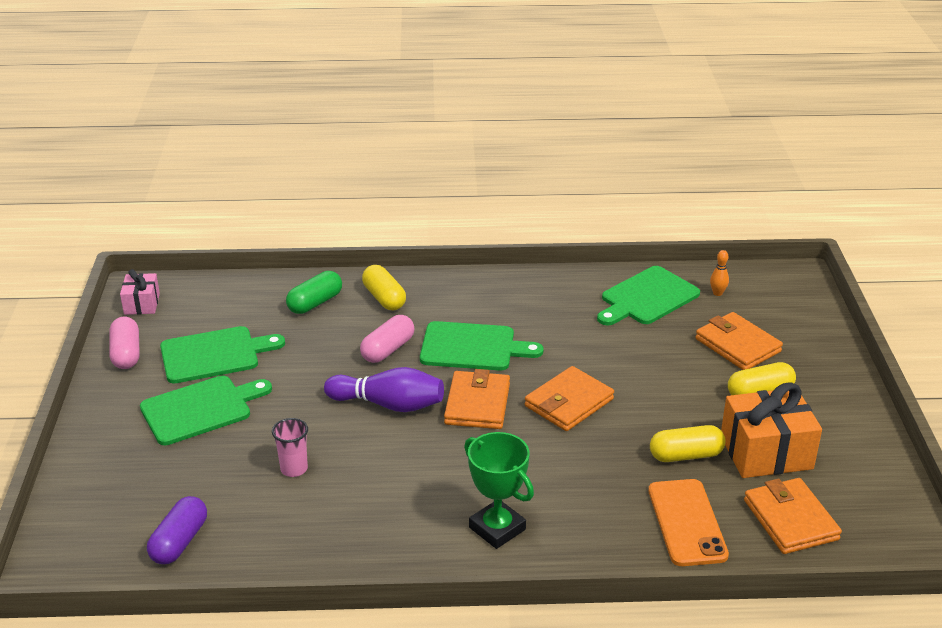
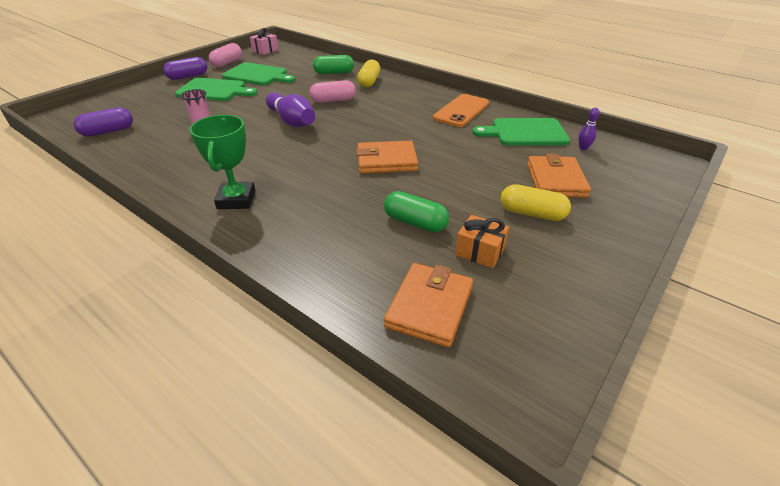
camera: 40 degrees right, 5 degrees up
green cutting board [420,321,543,370] -> none
orange wallet [444,369,510,429] -> none
orange phone [648,479,729,566] -> orange phone moved to [433,94,489,127]
yellow capsule [650,425,726,462] -> green capsule [384,191,449,232]
orange bowling pin [710,250,729,296] -> purple bowling pin [578,108,600,150]
orange gift [721,382,822,478] -> orange gift [455,215,509,268], size x0.55
none -> purple capsule [163,57,207,80]

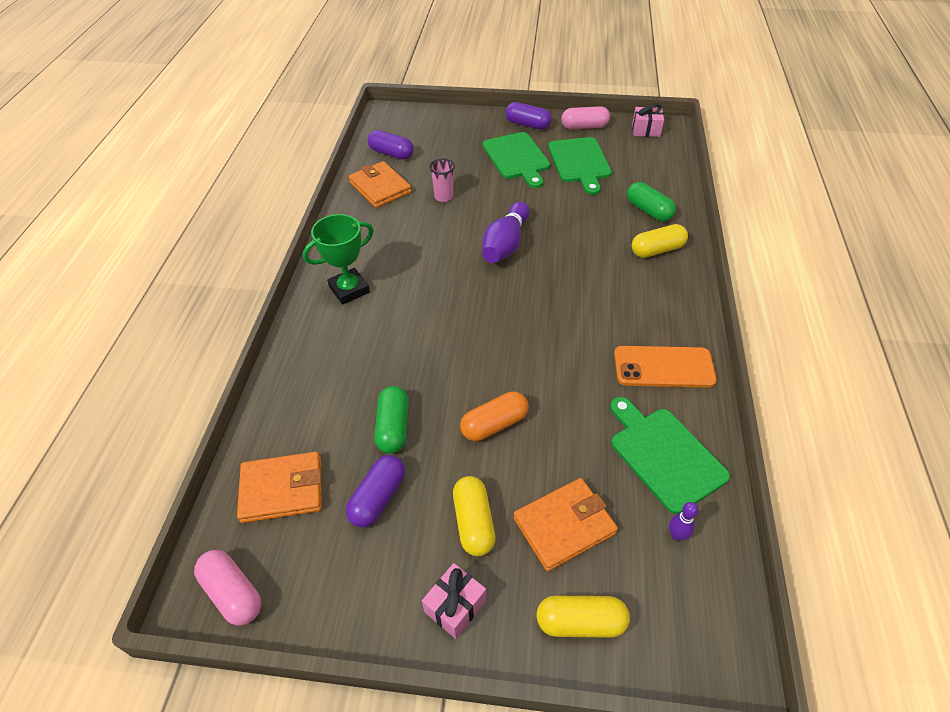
camera: 60 degrees right, 10 degrees up
pink capsule [310,80,356,103] -> pink capsule moved to [194,550,262,626]
orange wallet [356,141,418,173] -> orange wallet moved to [349,161,412,208]
orange gift [455,215,509,268] -> purple capsule [346,455,405,528]
none -> pink gift [422,563,486,639]
none -> orange capsule [460,392,529,441]
none -> yellow capsule [536,596,630,638]

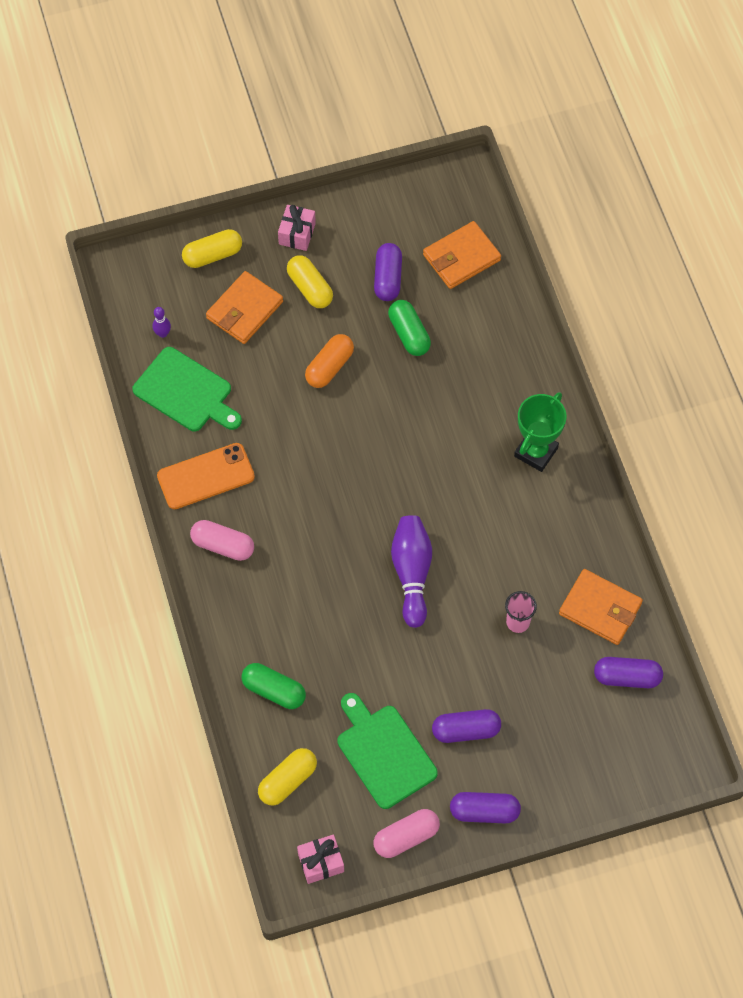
camera: 155 degrees right, 15 degrees up
pink capsule [194,550,262,626] -> pink capsule moved to [190,520,254,561]
green cutting board [483,132,550,188] -> purple capsule [432,709,501,743]
yellow capsule [632,224,688,258] -> yellow capsule moved to [258,748,317,805]

